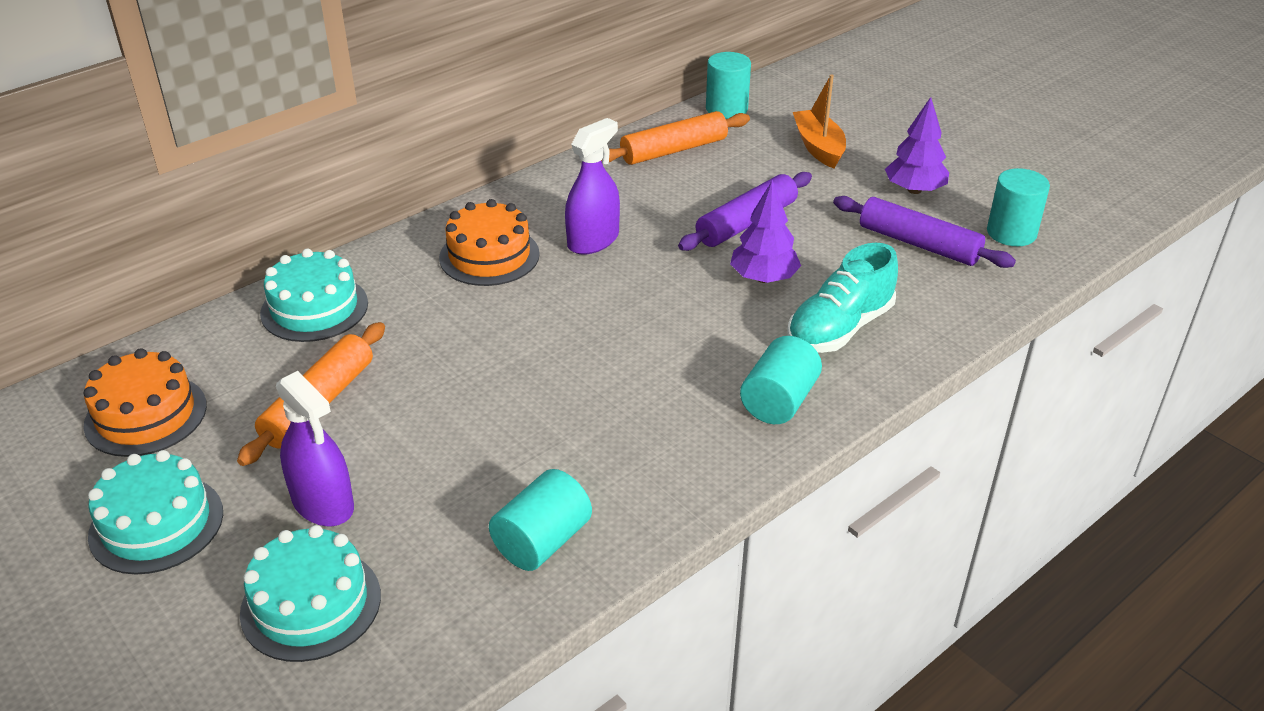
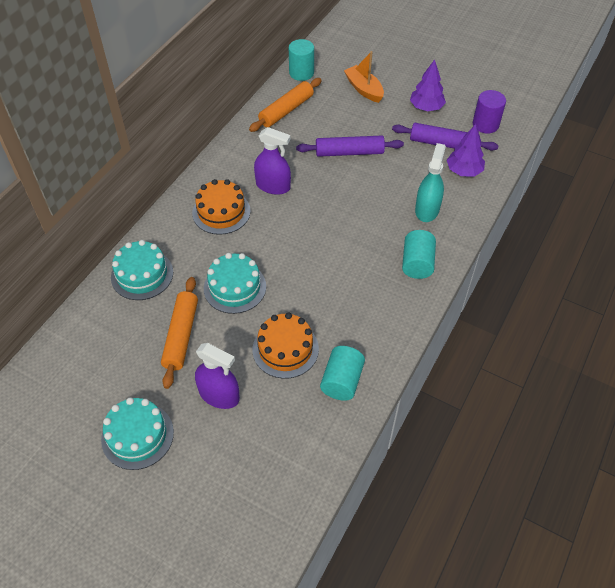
camera: 20 degrees left, 15 degrees up
orange cake [83,348,207,457] -> orange cake moved to [253,313,319,379]
turquoise cake [240,525,381,662] -> turquoise cake moved to [204,253,266,314]
purple spray bottle [565,118,620,255] -> purple spray bottle turned 90 degrees clockwise [254,127,291,195]
purple rolling pin [678,172,812,251] -> purple rolling pin turned 60 degrees clockwise [296,136,404,157]
purple tree [730,180,801,283] -> purple tree moved to [447,124,485,177]
turquoise shoe [787,243,898,353] -> turquoise spray bottle [415,143,446,222]
turquoise cylinder [987,168,1050,246] -> purple cylinder [473,90,506,134]

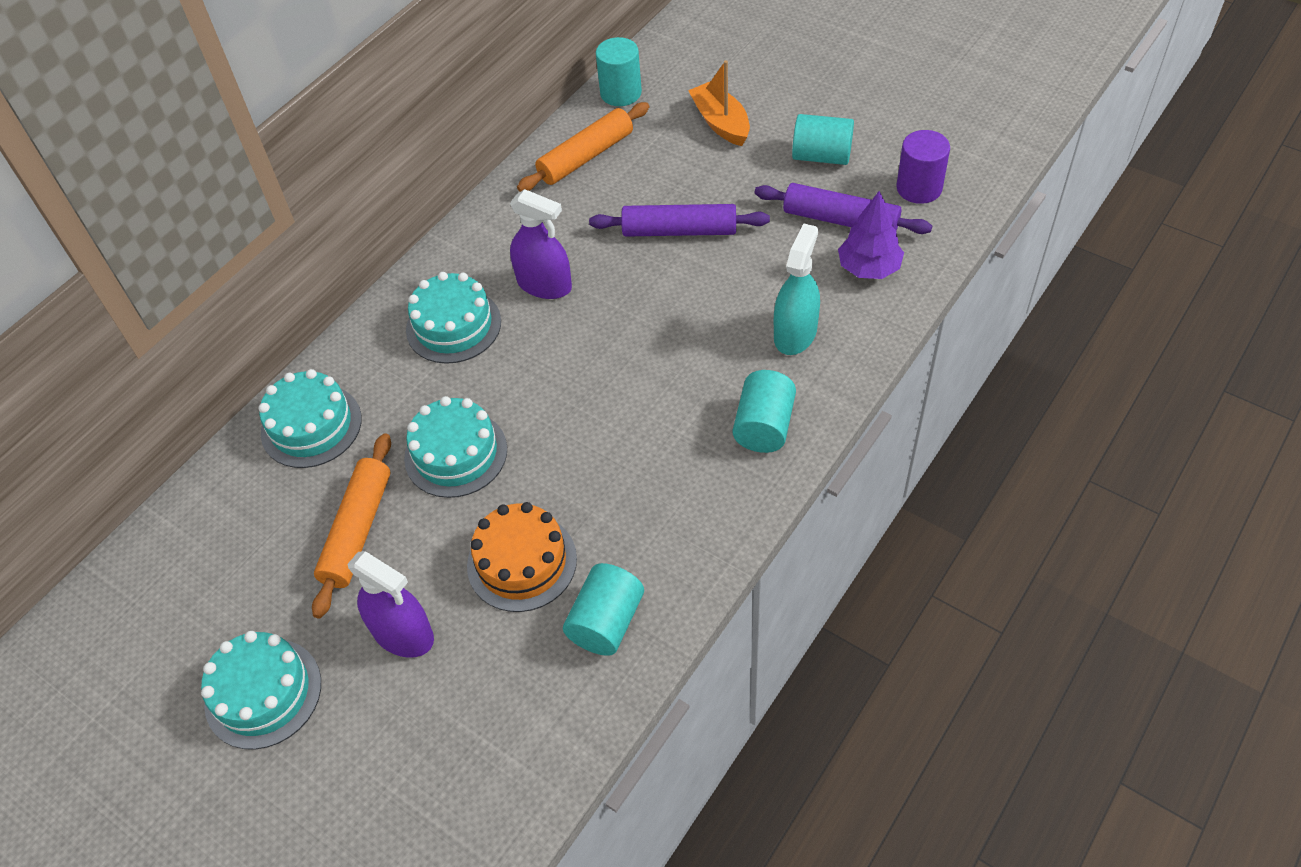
camera: 10 degrees right, 0 degrees up
orange cake [192,179,251,235] -> turquoise cake [406,272,501,364]
purple tree [410,59,446,111] -> turquoise cylinder [792,114,854,165]

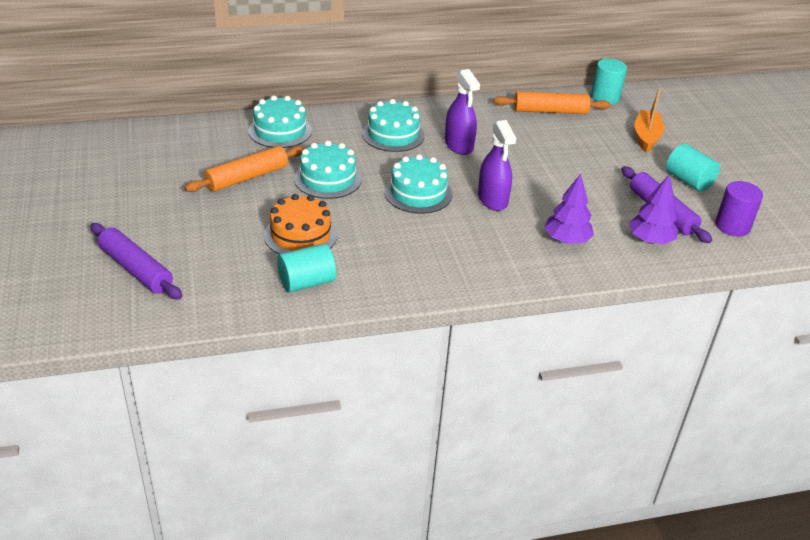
camera: 35 degrees right, 15 degrees down
turquoise cake [201,631,321,750] -> turquoise cake moved to [385,154,453,214]
purple spray bottle [348,551,434,658] -> purple spray bottle moved to [478,120,516,211]
purple rolling pin [589,204,770,237] -> purple rolling pin moved to [91,223,182,300]
turquoise cylinder [733,370,796,453] -> none
turquoise spray bottle [774,223,820,355] -> purple tree [544,174,594,244]

